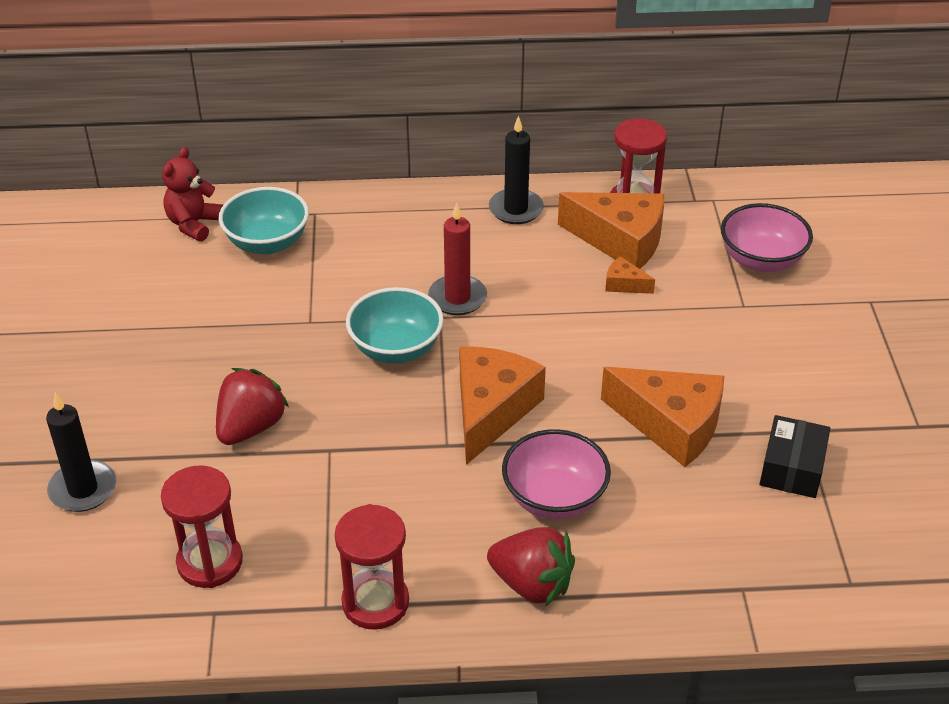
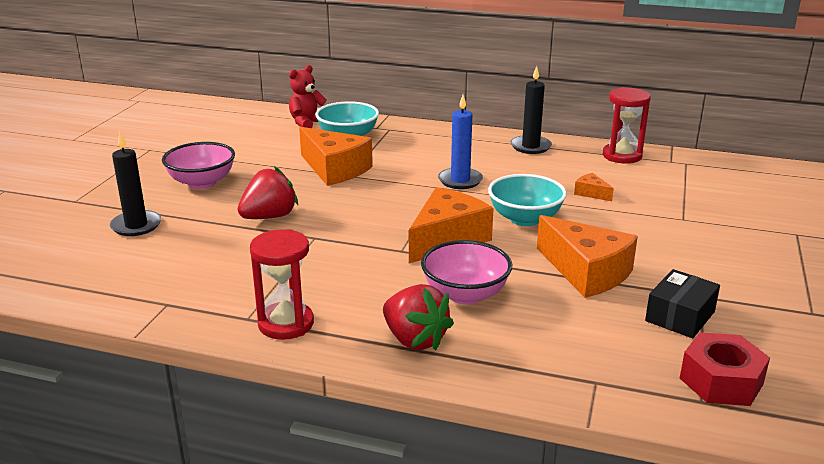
camera: 20 degrees right, 15 degrees down
red hourglass [161,465,243,588] -> none
turquoise bowl [346,287,444,364] -> turquoise bowl moved to [488,174,567,226]
red candle [428,203,487,315] -> blue candle [438,95,483,189]
orange cheese [558,192,664,269] -> orange cheese moved to [299,127,373,186]
pink bowl [721,203,813,272] -> pink bowl moved to [162,142,235,189]
none -> red nut [680,332,770,406]

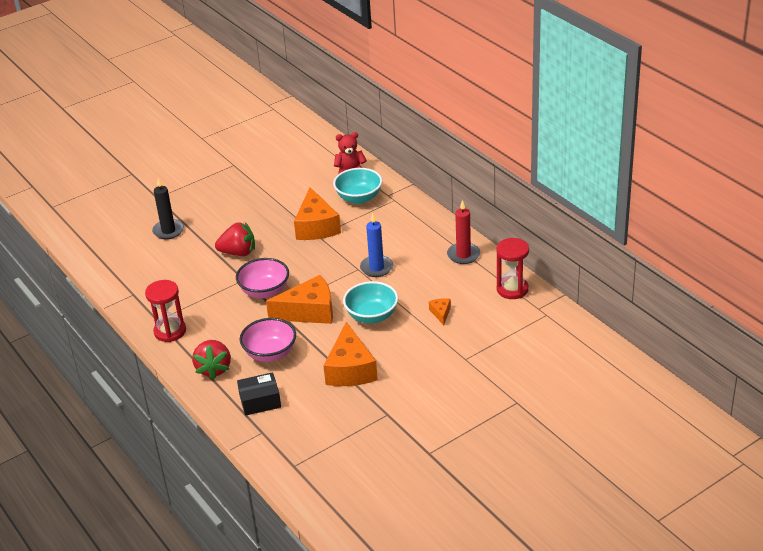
camera: 40 degrees right, 10 degrees up
pink bowl [162,142,235,189] -> pink bowl moved to [236,258,289,298]
black candle [511,66,552,154] -> red candle [447,200,480,264]
black box [645,269,720,338] -> black box moved to [237,372,281,416]
red nut [680,332,770,406] -> none

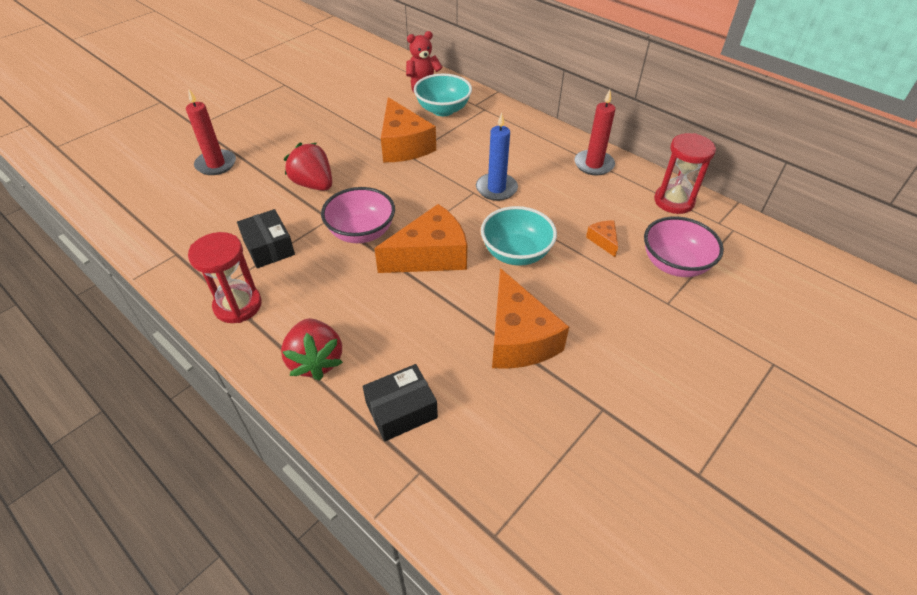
camera: 15 degrees left, 10 degrees up
black candle [152,178,184,239] -> red candle [186,89,236,175]
red strawberry [215,222,255,256] -> red strawberry turned 120 degrees counterclockwise [284,142,332,191]
pink bowl [240,318,296,362] -> pink bowl moved to [644,216,724,277]
none -> black box [237,209,295,268]

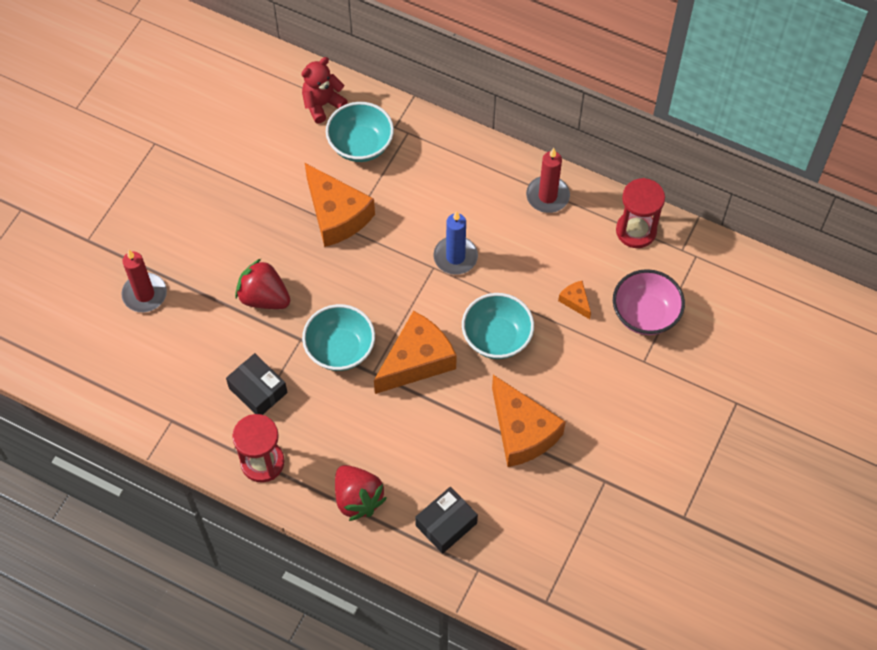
camera: 15 degrees left, 15 degrees up
pink bowl [321,187,395,243] -> turquoise bowl [302,304,375,371]

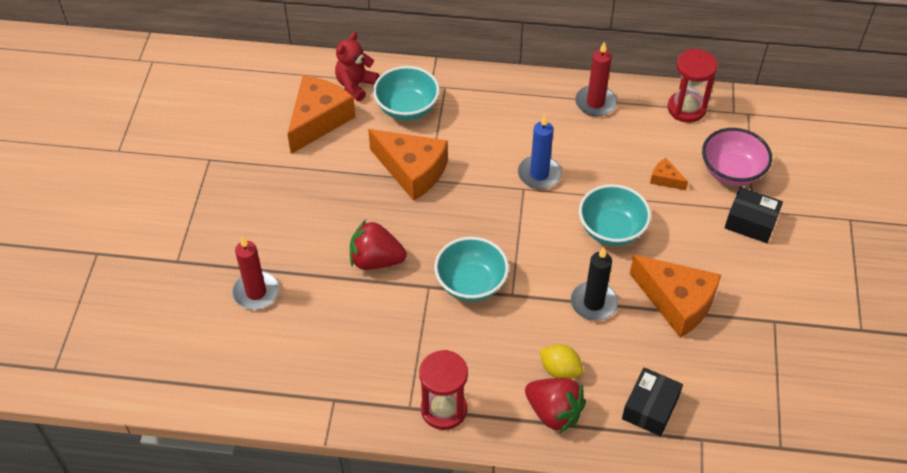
camera: 20 degrees left, 10 degrees down
black box [226,353,288,415] -> black box moved to [725,187,783,243]
orange cheese [374,311,457,394] -> orange cheese moved to [287,76,355,154]
none -> yellow lemon [540,344,583,379]
none -> black candle [571,247,618,321]

